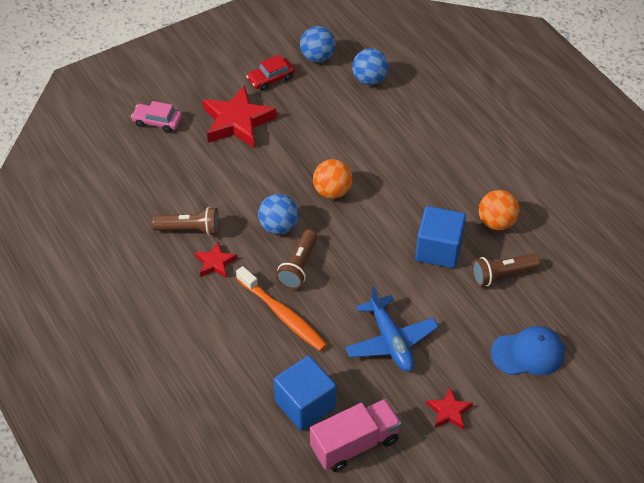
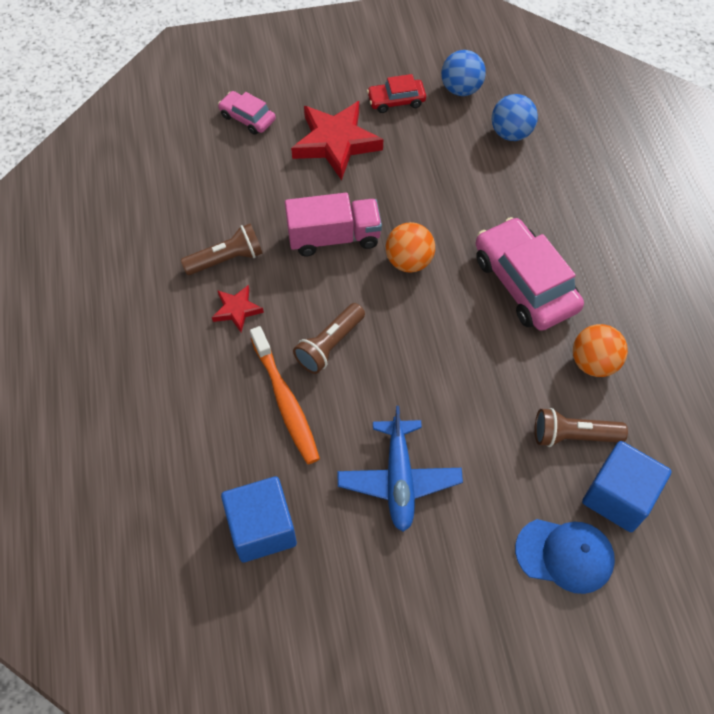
camera: 20 degrees right, 10 degrees up
brown flashlight [152,207,219,236] -> brown flashlight turned 45 degrees counterclockwise [181,224,263,275]
blue ball [258,194,299,234] -> none
pink truck [310,399,402,472] -> pink truck moved to [285,193,382,256]
blue cube [415,206,466,268] -> blue cube moved to [582,441,672,532]
red star [426,388,473,430] -> none
none -> pink car [476,217,584,331]

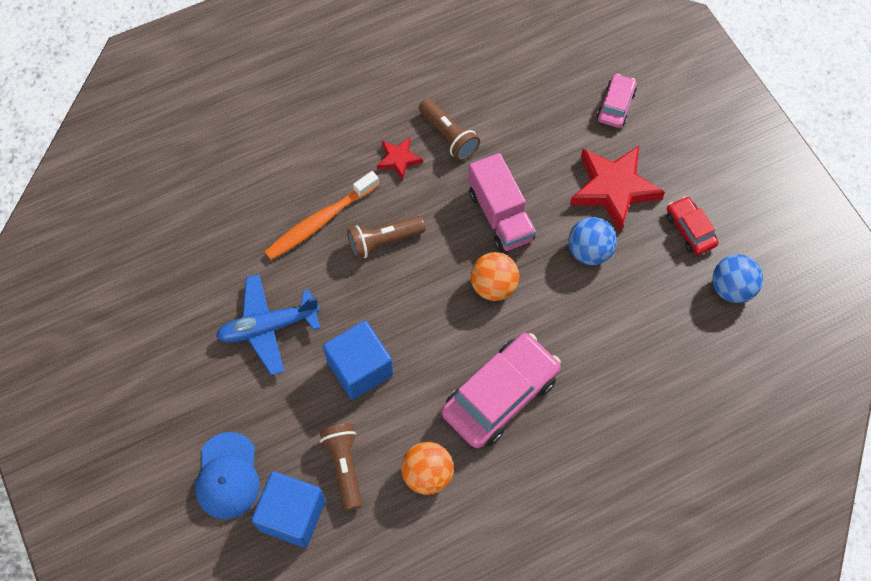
camera: 75 degrees right, 5 degrees up
blue cube [221,476,297,562] -> blue cube moved to [323,321,393,400]
brown flashlight [293,303,365,374] -> brown flashlight turned 45 degrees counterclockwise [347,216,426,259]
blue ball [492,94,538,141] -> blue ball moved to [568,217,617,265]

